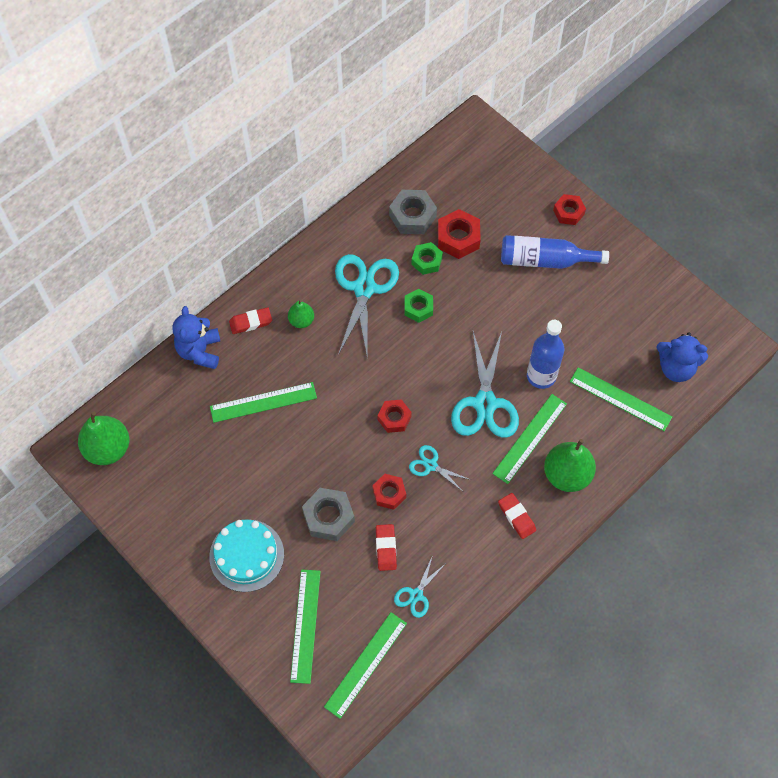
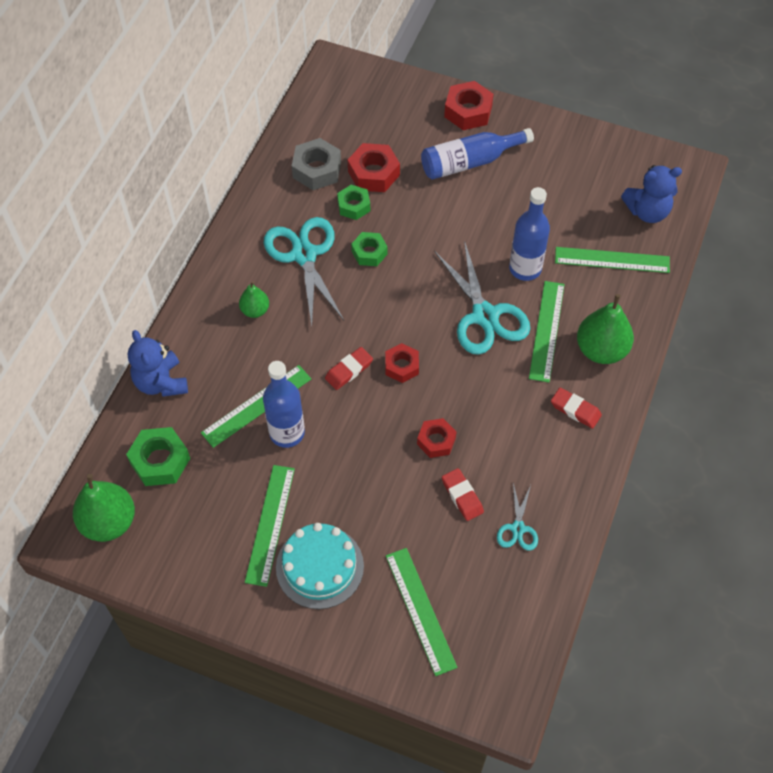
camera: 25 degrees left, 5 degrees down
red eraser [229,307,272,334] -> red eraser moved to [325,347,373,390]
grey nut [302,488,355,541] -> none
green ruler [324,612,407,719] -> green ruler moved to [245,465,295,587]
turquoise scissors [409,445,471,491] -> none
red nut [553,194,586,225] -> red nut [444,81,493,130], size x1.50
none -> green nut [126,427,190,486]
none -> blue bottle [263,361,305,448]

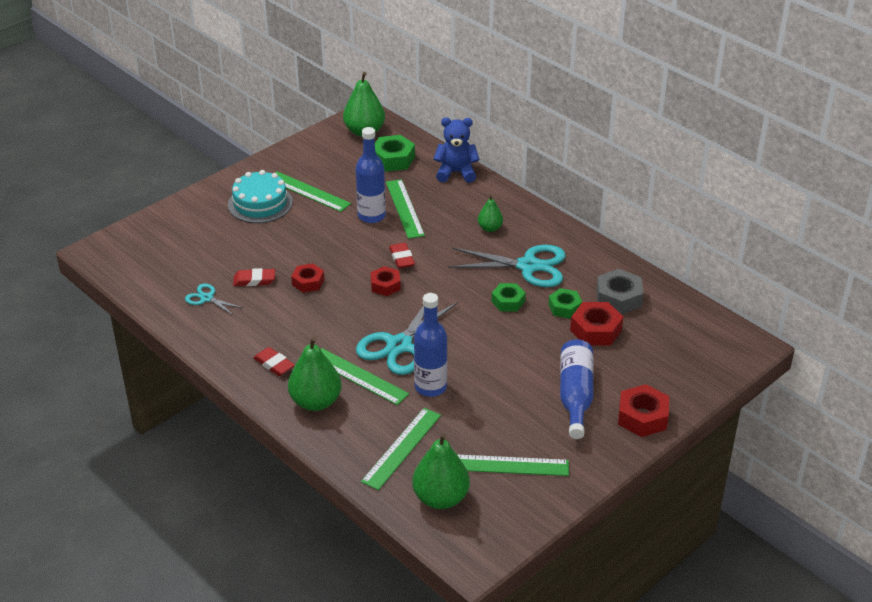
camera: 115 degrees right, 20 degrees down
green ruler [386,548,457,676] -> green ruler moved to [457,454,569,476]
turquoise scissors [435,241,530,355] -> turquoise scissors turned 60 degrees counterclockwise [356,302,458,375]
red eraser [551,388,602,429] -> red eraser turned 75 degrees clockwise [253,347,295,376]
blue teddy bear [621,165,682,223] -> green pear [412,433,470,509]

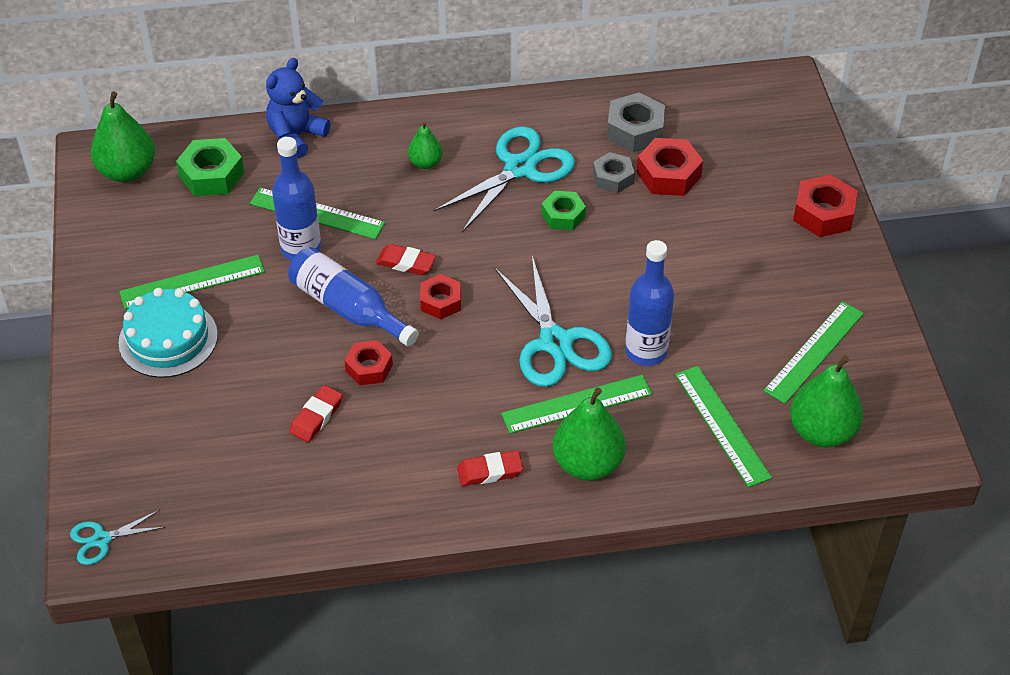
camera: 55 degrees left, 10 degrees up
turquoise scissors [185,283,243,316] -> turquoise scissors moved to [70,510,166,565]
green nut [548,288,582,319] -> grey nut [593,152,635,193]
blue bottle [560,339,594,439] -> blue bottle moved to [288,247,419,346]

